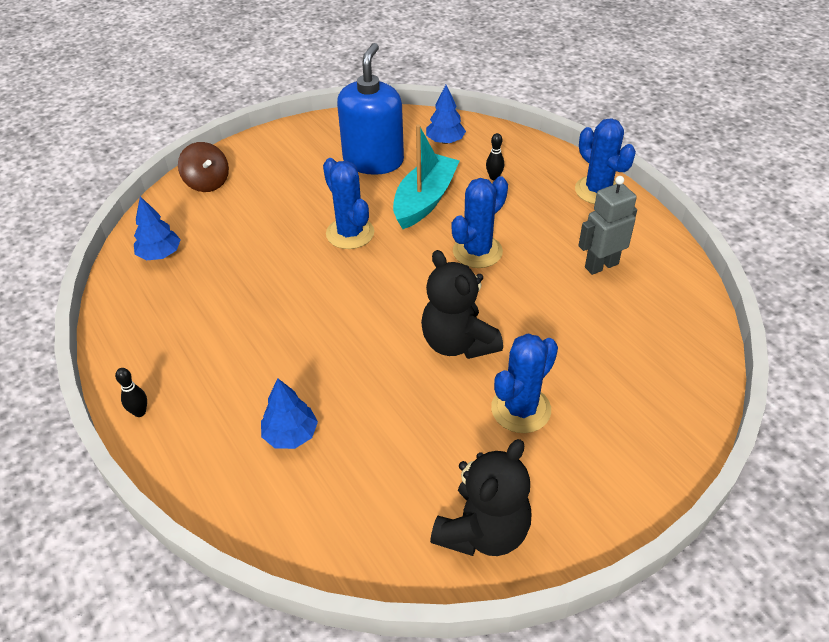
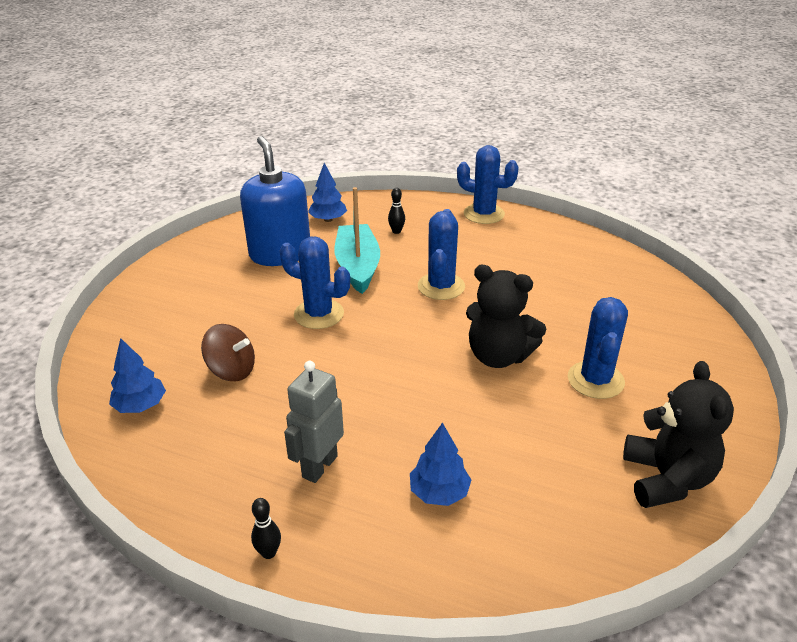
camera: 35 degrees left, 10 degrees down
brown spinning top [178,142,229,192] -> brown spinning top moved to [201,324,255,381]
grey robot [578,176,637,275] -> grey robot moved to [284,361,344,483]

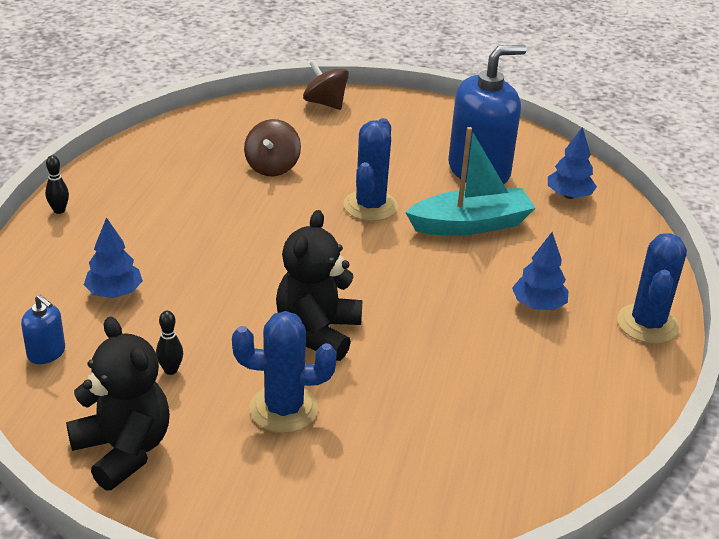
camera: 80 degrees right, 0 degrees up
blue tree [109,338,166,413] -> blue tree moved to [512,232,569,310]
grey robot [284,361,344,483] -> none
black bowling pin [388,188,405,234] -> black bowling pin moved to [156,311,183,375]
blue cactus [418,209,465,300] -> none
black teddy bear [623,361,734,508] -> black teddy bear turned 120 degrees counterclockwise [66,317,170,490]
none -> blue soap dispenser [21,295,65,364]
none -> brown spinning top [303,61,349,110]

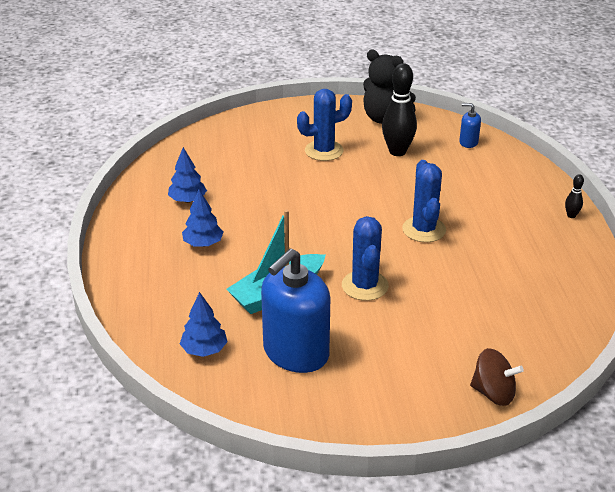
camera: 160 degrees right, 0 degrees up
blue tree [84,217,143,298] -> blue tree moved to [168,147,207,203]
black bowling pin [156,311,183,375] -> black bowling pin [382,63,417,156], size x2.19
brown spinning top [244,119,301,176] -> none
black teddy bear [276,210,363,361] -> none
blue cactus [617,233,687,344] -> blue cactus moved to [402,160,446,242]

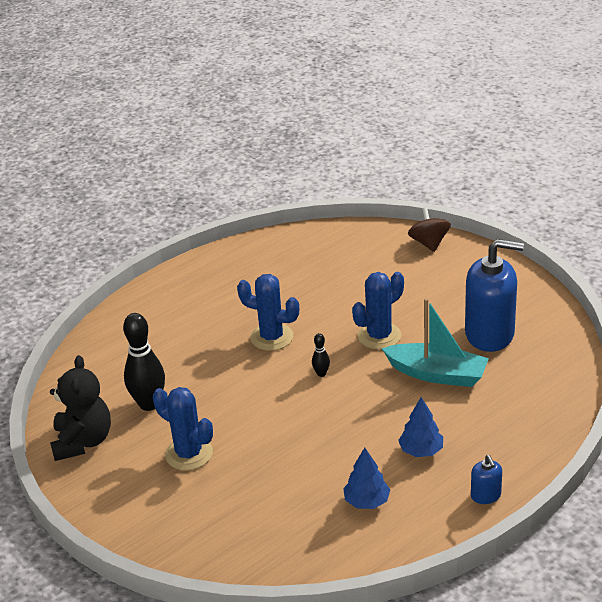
camera: 120 degrees left, 0 degrees up
blue tree [180,292,228,357] -> none
blue cactus [402,160,446,242] -> blue cactus turned 60 degrees clockwise [237,274,299,351]
blue soap dispenser [459,103,481,148] -> blue soap dispenser moved to [471,455,502,504]
black bowling pin [565,174,584,218] -> black bowling pin moved to [312,333,330,377]

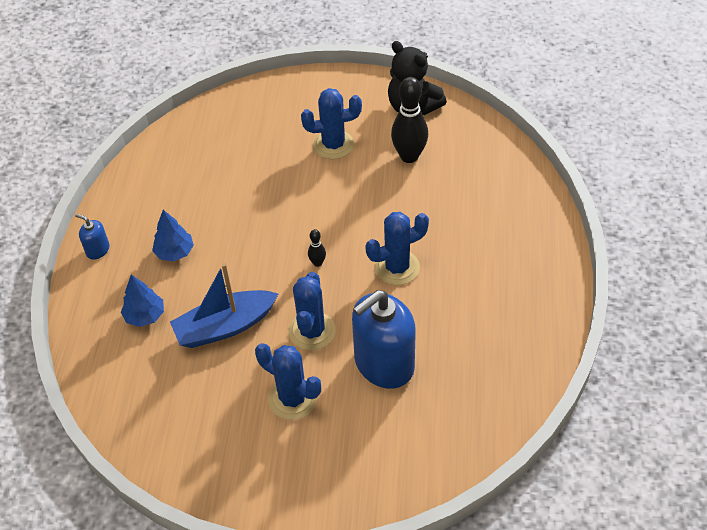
camera: 135 degrees right, 15 degrees up
blue tree [343,447,390,509] -> blue tree moved to [121,275,164,327]
turquoise boat [382,298,489,387] -> blue boat [170,263,278,348]
brown spinning top [408,207,451,252] -> none
blue soap dispenser [465,239,524,352] -> blue soap dispenser moved to [352,290,416,389]
none -> blue cactus [255,343,321,420]

